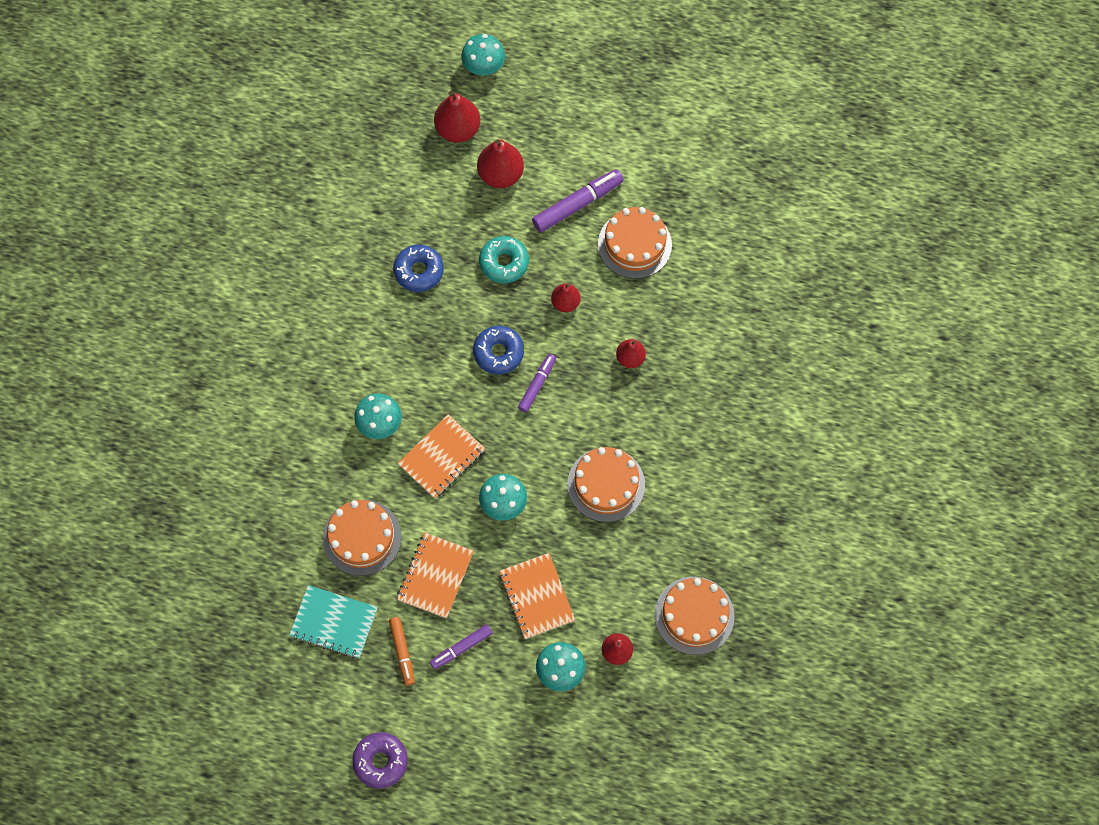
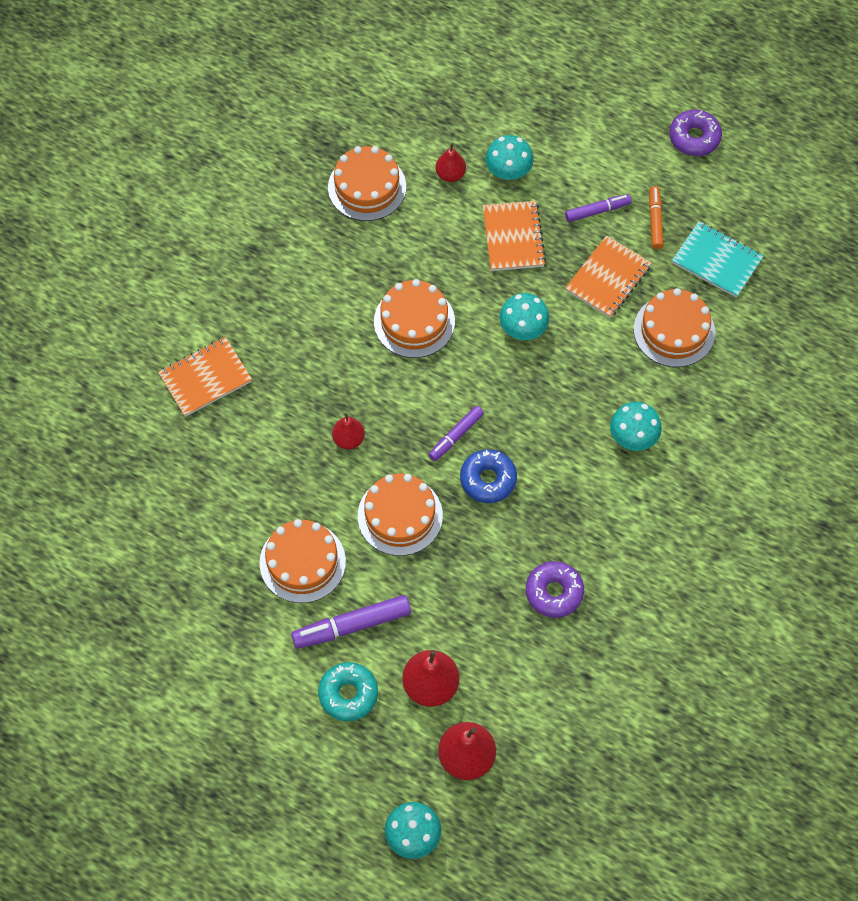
camera: 165 degrees left, 5 degrees down
blue donut [393,244,444,292] -> purple donut [526,561,584,618]
orange notebook [397,414,485,499] -> orange notebook moved to [158,337,252,417]
turquoise donut [479,236,529,283] -> turquoise donut moved to [318,662,378,721]
red pear [551,283,580,312] -> orange cake [358,474,443,556]

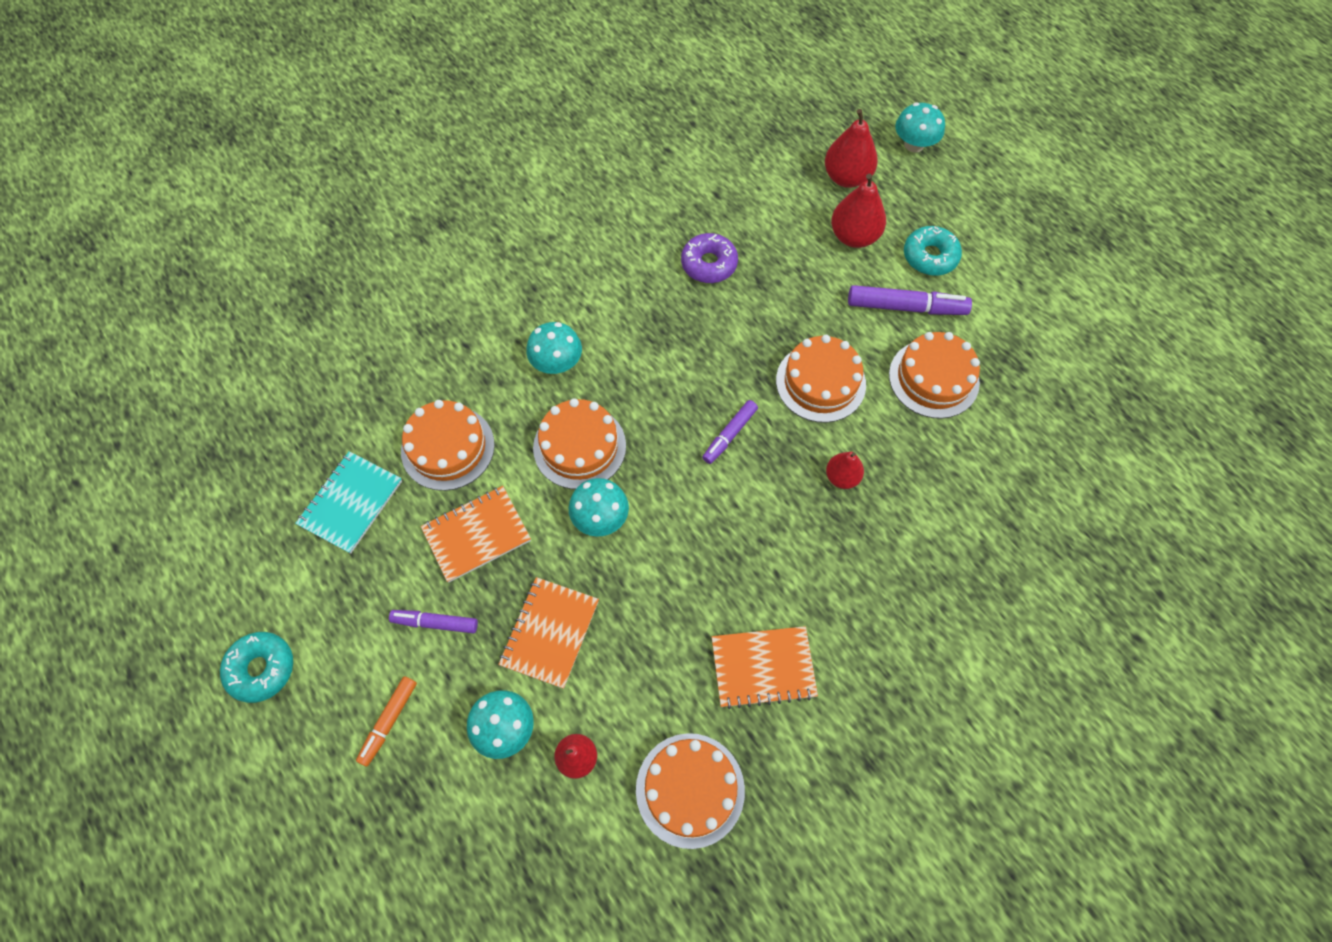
camera: 155 degrees left, 0 degrees up
orange notebook [158,337,252,417] -> orange notebook moved to [712,626,818,709]
orange cake [374,279,455,358] -> orange cake moved to [533,398,626,489]
purple marker [429,406,484,461] -> purple marker turned 150 degrees clockwise [702,400,758,464]
blue donut [460,449,517,503] -> none
orange marker [649,186,664,249] -> orange marker moved to [356,676,417,767]
purple donut [669,110,722,156] -> turquoise donut [220,632,293,703]
turquoise notebook [672,221,763,298] -> turquoise notebook turned 60 degrees clockwise [295,451,402,554]

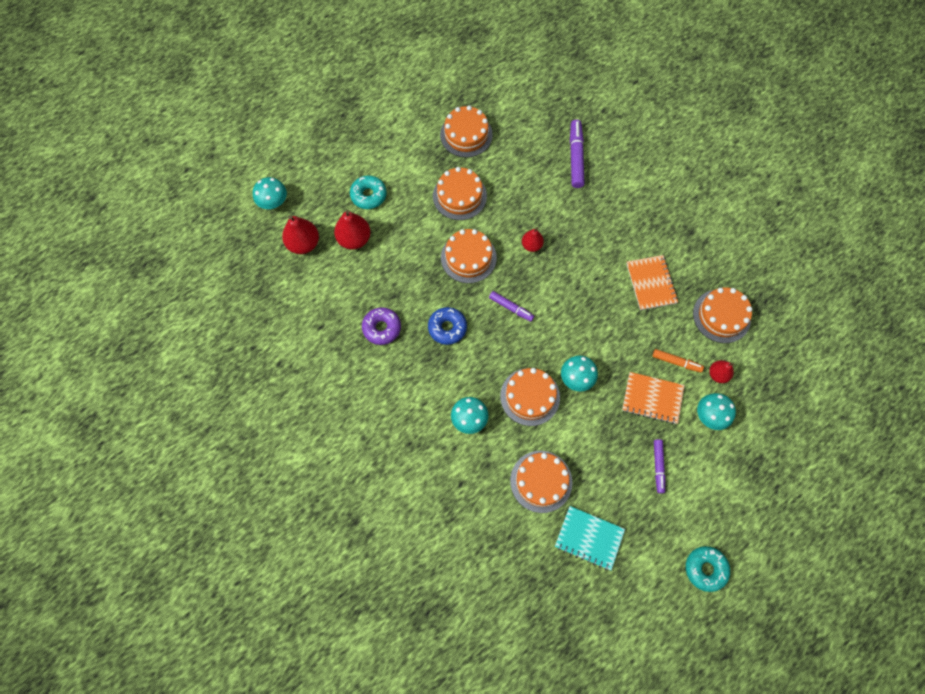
camera: 95 degrees left, 5 degrees up
orange marker [356,676,417,767] -> orange marker moved to [653,349,704,373]
orange notebook [421,486,531,582] -> none
purple marker [848,285,972,315] -> purple marker moved to [570,120,585,188]
none -> blue donut [428,307,467,345]
none -> orange cake [440,105,493,157]

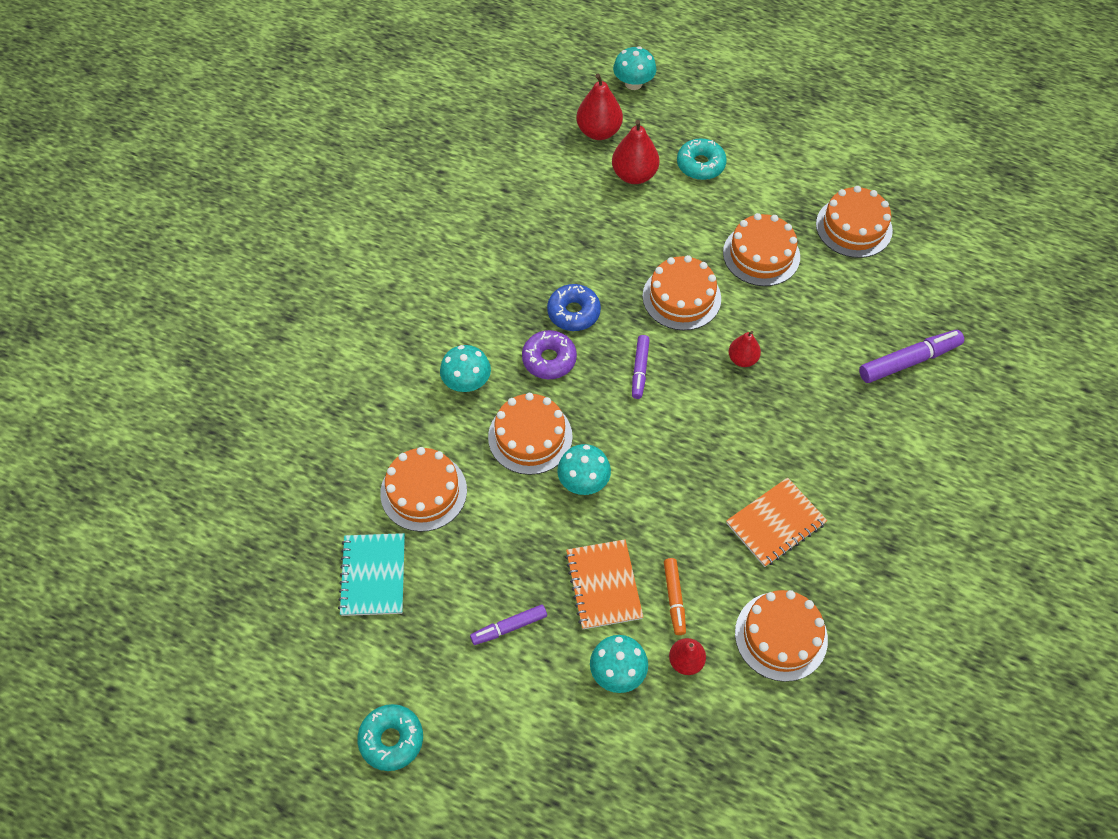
camera: 65 degrees right, 10 degrees down
purple donut [362,307,401,345] -> purple donut moved to [522,330,577,379]

